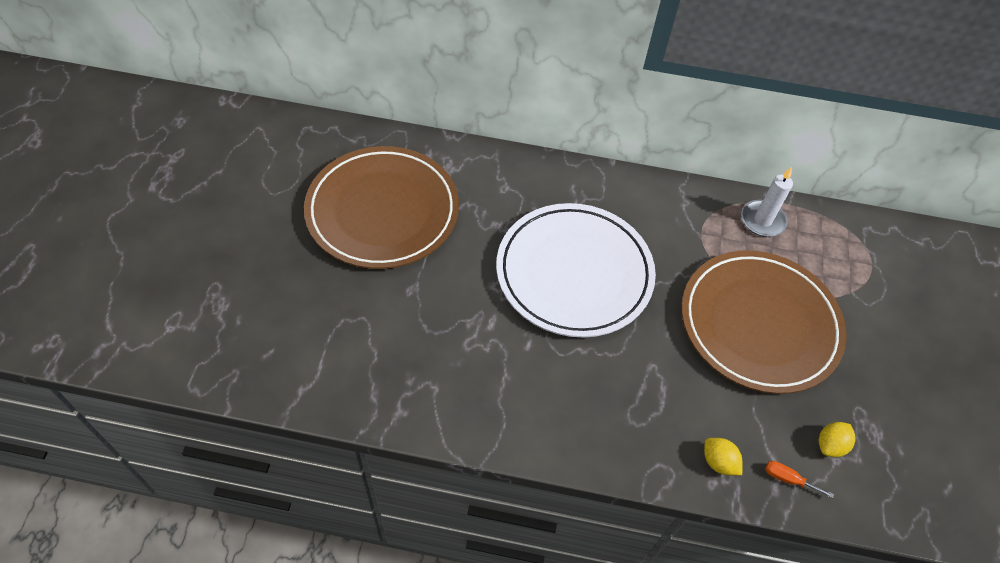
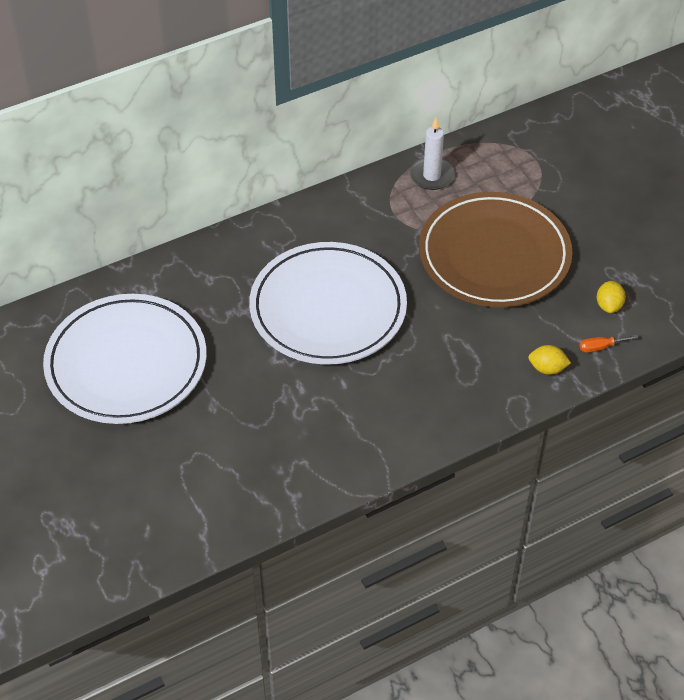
camera: 35 degrees left, 5 degrees down
brown plate [304,146,459,269] -> white plate [43,294,207,424]

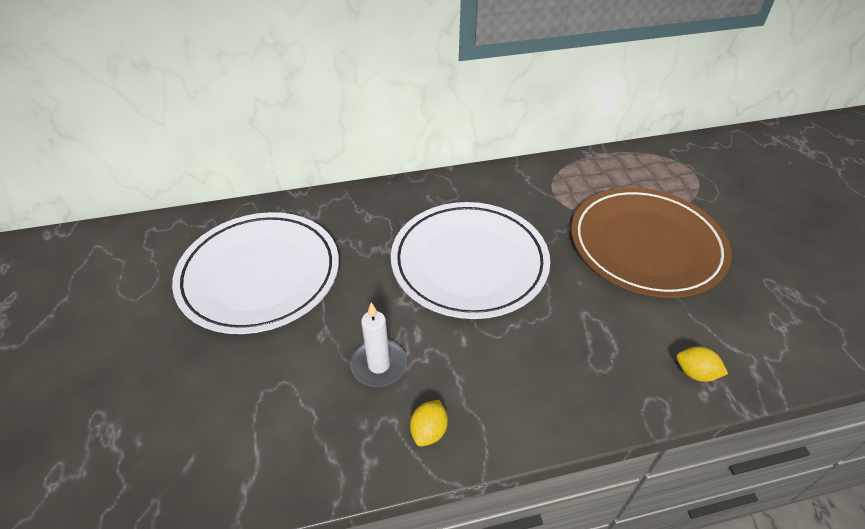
camera: 15 degrees right, 5 degrees down
white candle [410,118,455,190] -> white candle moved to [350,302,407,387]
orange screwdriver [579,335,638,353] -> none
yellow lemon [597,281,626,313] -> yellow lemon moved to [410,400,448,446]

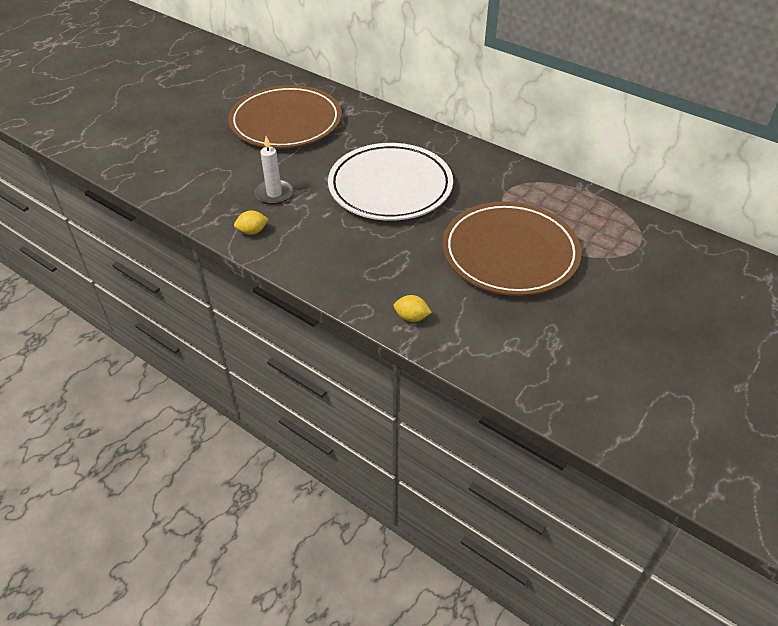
camera: 50 degrees right, 0 degrees up
white plate [172,212,339,334] -> brown plate [228,85,342,149]
yellow lemon [676,346,728,382] -> yellow lemon turned 60 degrees counterclockwise [394,295,432,322]

